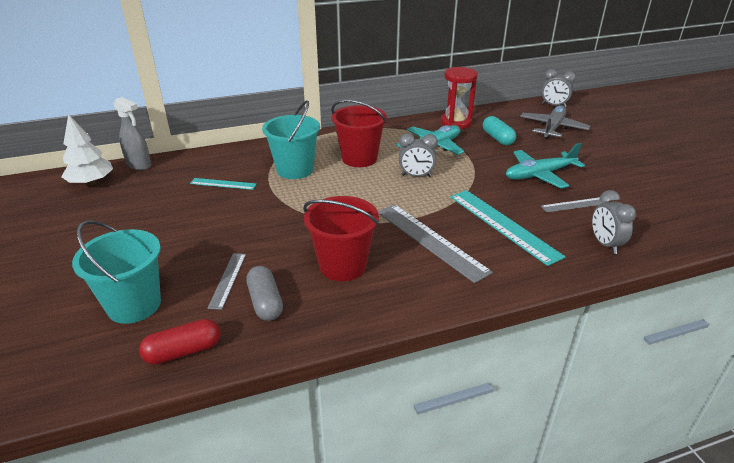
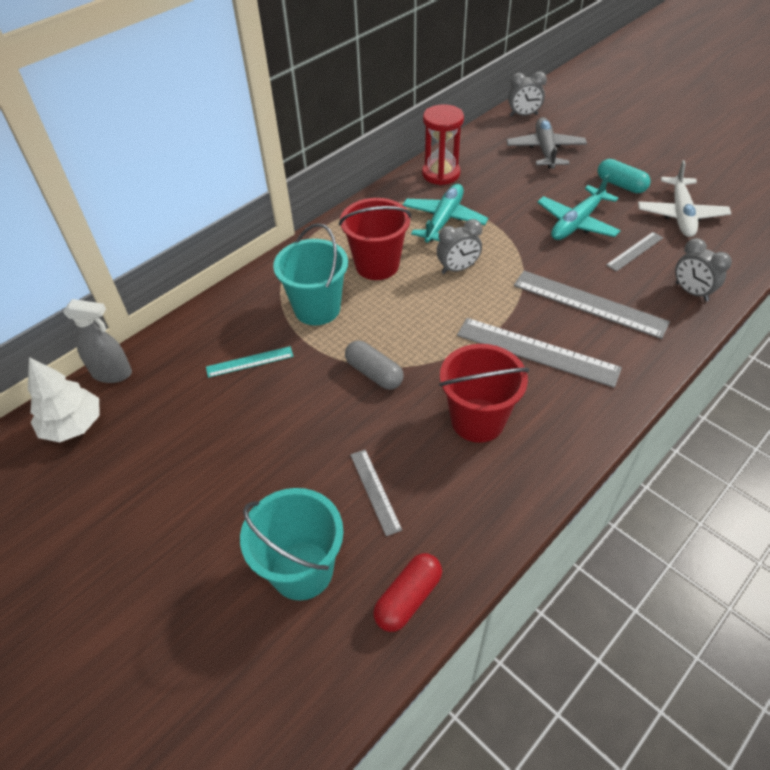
camera: 25 degrees left, 15 degrees up
grey capsule [246,266,283,321] -> grey capsule moved to [345,341,404,390]
turquoise ruler [450,190,566,266] -> grey ruler [514,271,670,339]
turquoise capsule [483,116,516,145] -> turquoise capsule moved to [598,159,651,193]
none -> white plane [638,160,731,237]

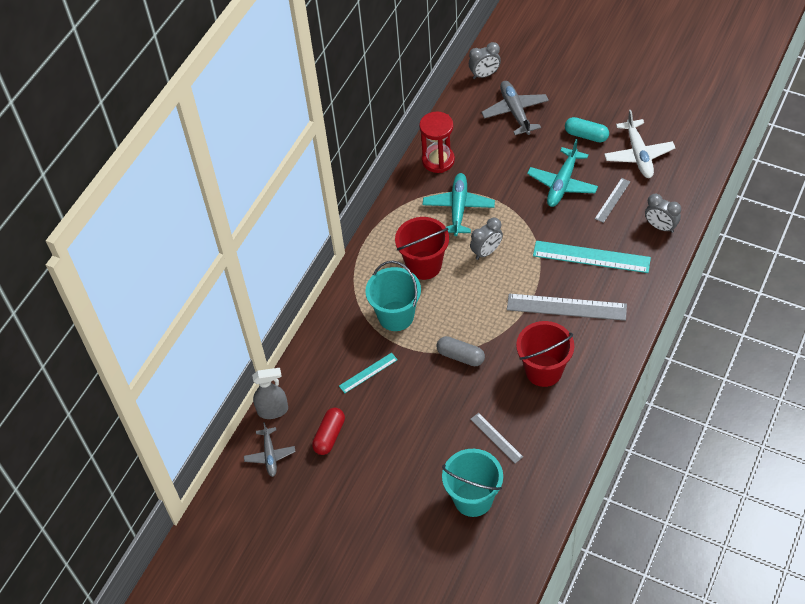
camera: 15 degrees left, 5 degrees up
white tree [28,357,100,442] -> grey plane [244,422,296,477]
red capsule [373,553,442,632] -> red capsule moved to [312,408,345,455]
grey ruler [514,271,670,339] -> turquoise ruler [533,241,651,273]

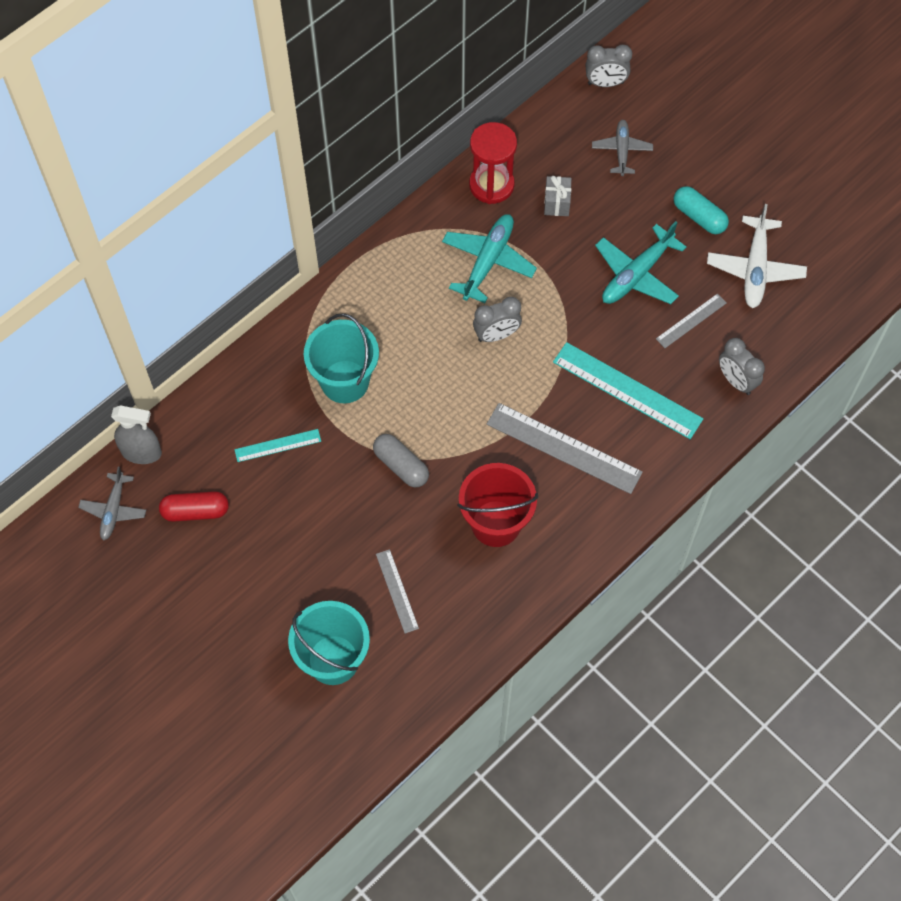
camera: 15 degrees right, 10 degrees up
red capsule [312,408,345,455] -> red capsule turned 45 degrees clockwise [159,491,229,522]
red bucket [395,217,449,280] -> none
grey plane [481,81,549,135] -> grey plane [592,120,653,176], size x0.64
none -> grey gift [544,176,571,216]

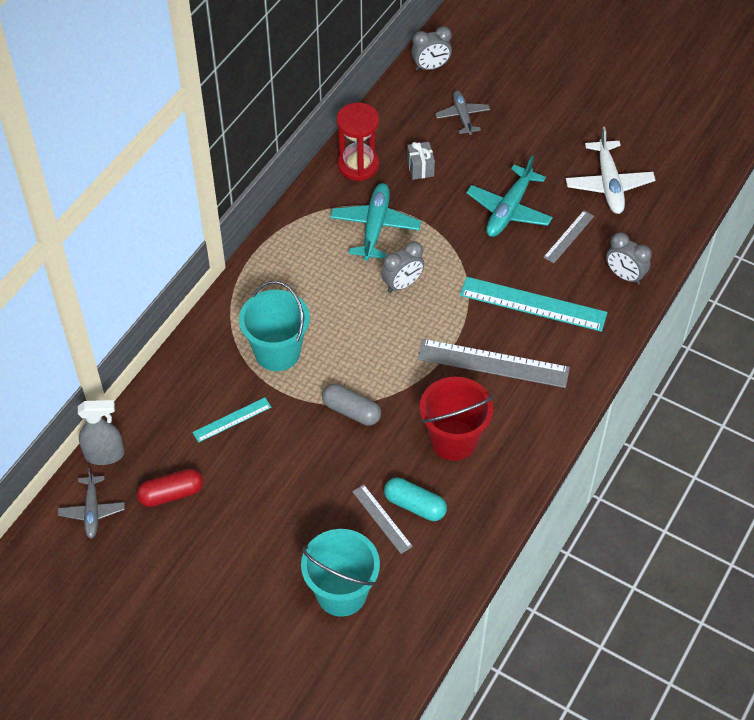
camera: 15 degrees left, 10 degrees down
turquoise capsule [674,186,729,234] -> turquoise capsule moved to [384,478,447,521]

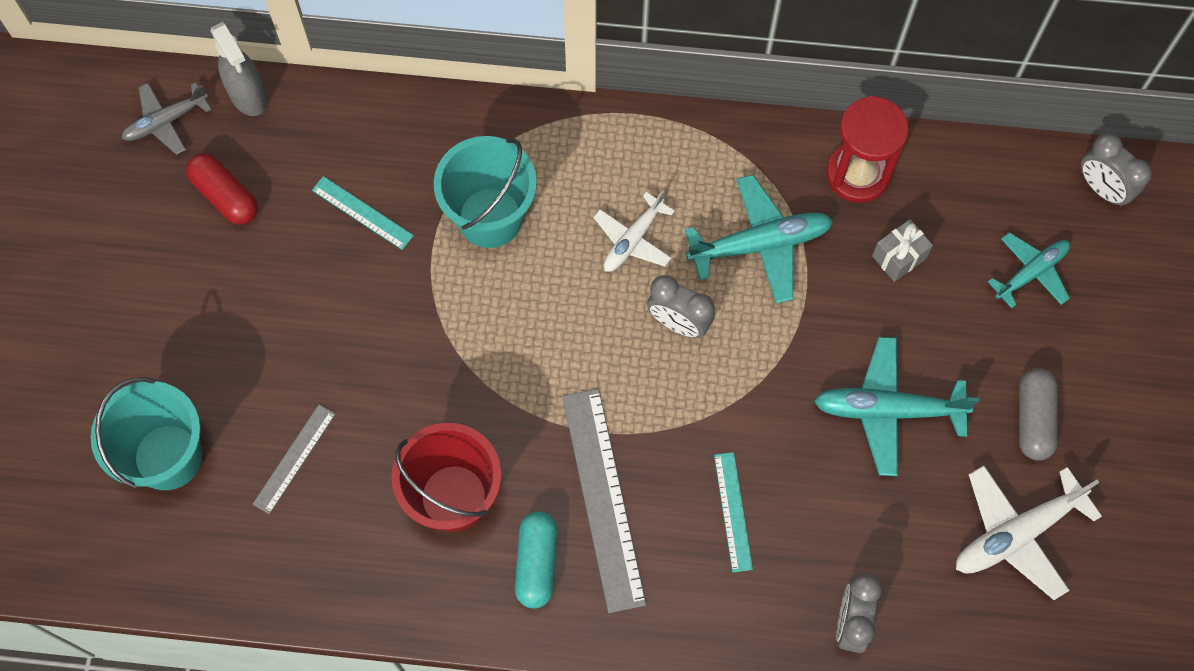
camera: 65 degrees right, 15 degrees up
grey capsule [322,384,381,426] -> grey capsule moved to [1019,368,1058,461]
turquoise capsule [384,478,447,521] -> turquoise capsule moved to [515,511,557,608]
grey plane [435,91,490,135] -> turquoise plane [988,232,1070,308]
turquoise ruler [460,277,607,332] -> turquoise ruler [714,452,753,572], size x0.53
grey ruler [543,210,594,263] -> none
none -> white plane [593,190,675,272]

